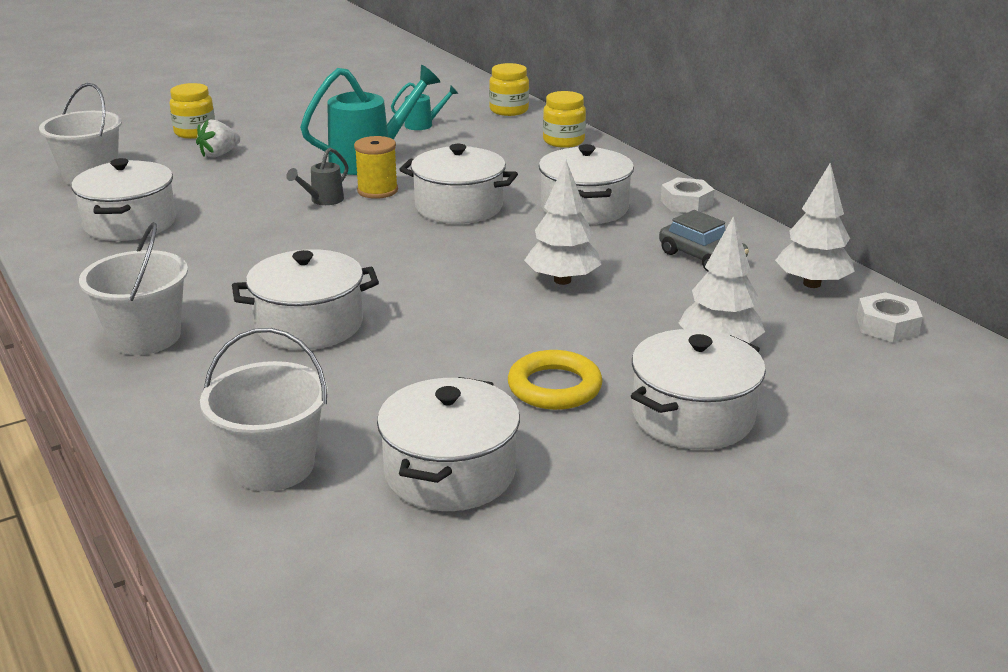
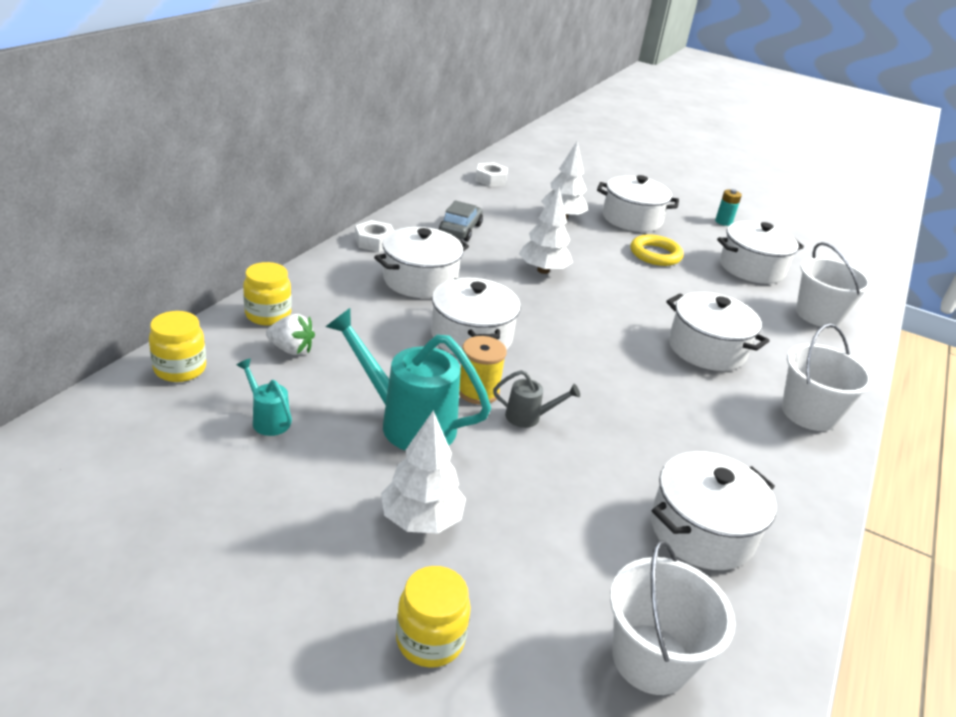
camera: 125 degrees left, 5 degrees up
white strawberry [196,119,240,157] -> white strawberry moved to [266,314,315,355]
white tree [775,163,855,288] -> white tree moved to [381,410,466,533]
none -> turquoise battery [715,189,742,226]

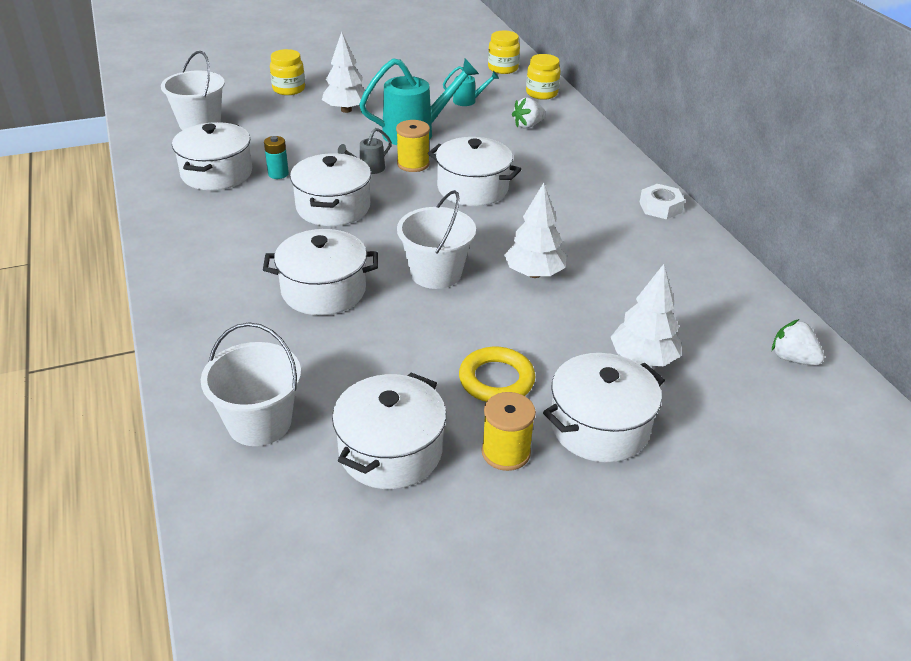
camera: 135 degrees right, 5 degrees up
yellow jar [243,262,292,326] -> yellow jar moved to [488,31,520,74]
white pot [374,227,469,298] -> white pot moved to [290,153,371,226]
grey car [439,200,483,241] -> none
white nut [475,162,508,187] -> white strawberry [772,319,824,365]
turquoise battery [715,189,742,226] -> turquoise battery moved to [264,136,289,179]
white bucket [782,323,874,431] -> white bucket moved to [397,190,476,289]
none -> yellow spool [481,392,536,471]

